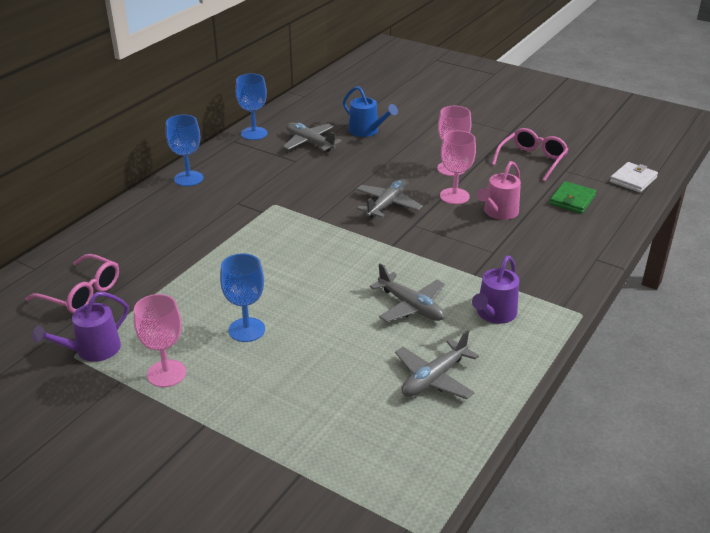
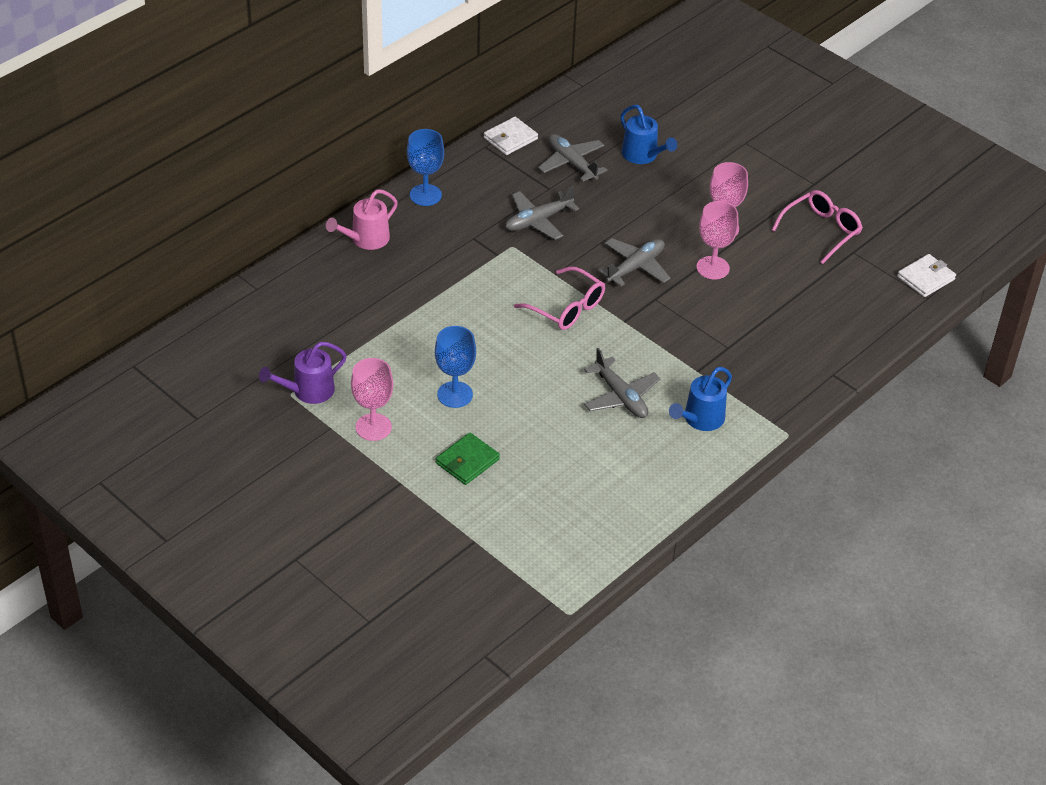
camera: 10 degrees right, 10 degrees up
pink glasses [25,254,119,313] -> pink glasses moved to [514,266,605,330]
blue goblet [235,74,267,140] -> white wallet [483,117,538,155]
grey plane [395,330,479,399] -> grey plane moved to [505,186,579,240]
purple watering can [472,256,519,324] -> blue watering can [669,367,732,431]
pink watering can [477,161,521,220] -> pink watering can moved to [326,189,398,250]
green wallet [549,181,597,214] -> green wallet moved to [436,433,500,485]

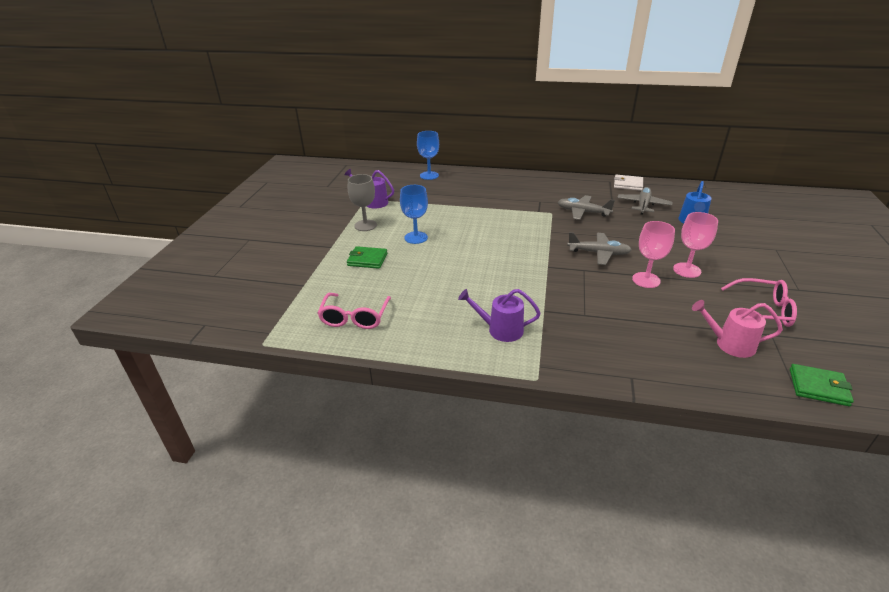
camera: 60 degrees right, 10 degrees down
pink watering can [326,189,398,250] -> pink watering can moved to [692,300,783,358]
pink goblet [351,358,393,441] -> grey goblet [348,174,377,231]
blue goblet [407,129,444,206] -> blue goblet moved to [417,131,439,180]
pink glasses [514,266,605,330] -> pink glasses moved to [318,293,391,329]
grey plane [584,348,661,418] -> none
blue watering can [669,367,732,431] -> purple watering can [458,289,541,342]
white wallet [897,254,956,297] -> green wallet [790,364,854,406]

